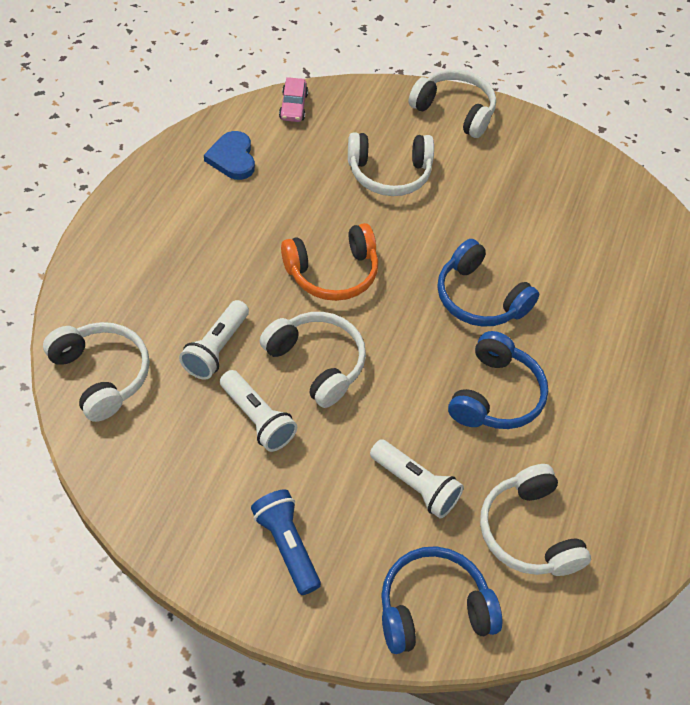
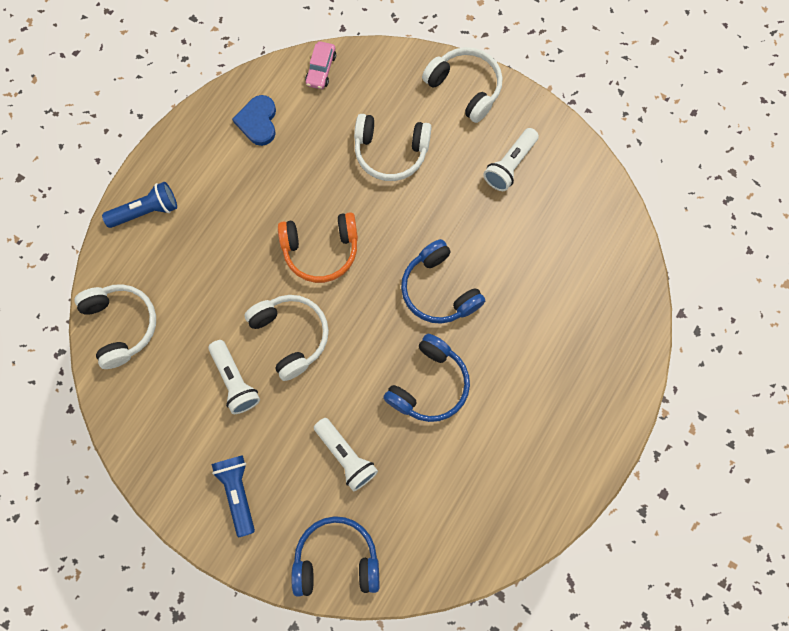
camera: 15 degrees right, 20 degrees up
white flashlight [179,300,249,380] -> white flashlight moved to [483,128,539,191]
white headphones [480,464,591,576] -> none
none -> blue flashlight [102,182,177,228]

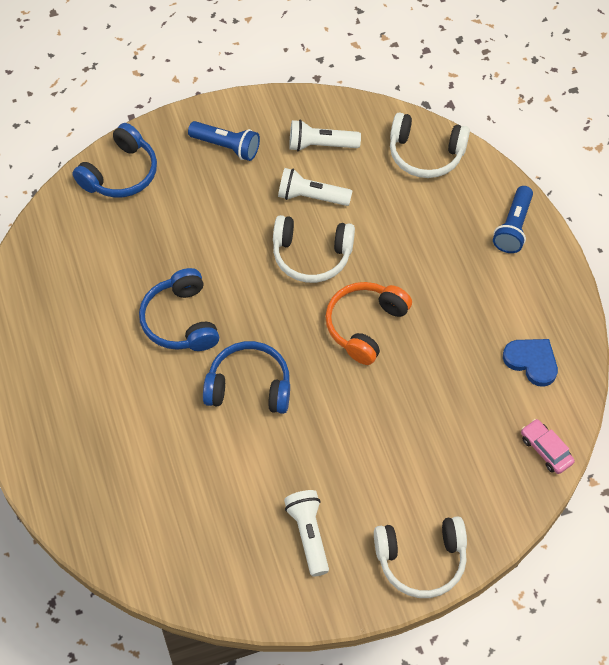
camera: 130 degrees right, 15 degrees down
white flashlight [314,418,378,491] -> white flashlight moved to [289,120,361,151]
white headphones [354,114,432,181] -> none

